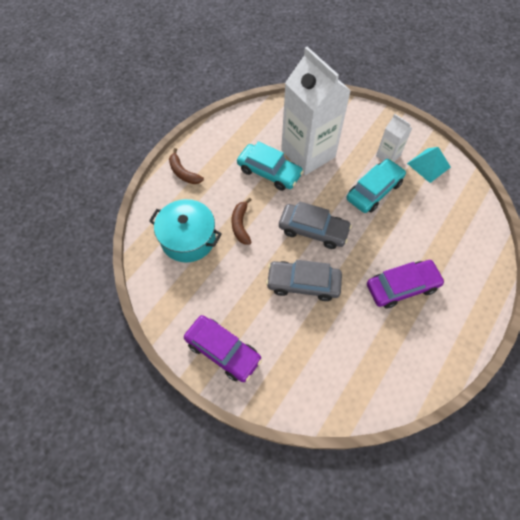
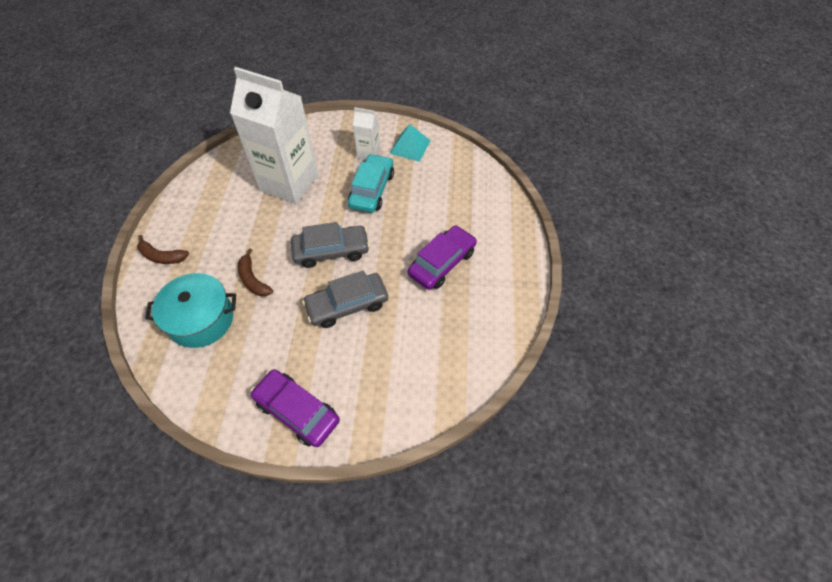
camera: 30 degrees left, 5 degrees down
purple car [184,315,262,382] -> purple car turned 150 degrees counterclockwise [250,369,340,447]
turquoise car [237,141,304,191] -> none

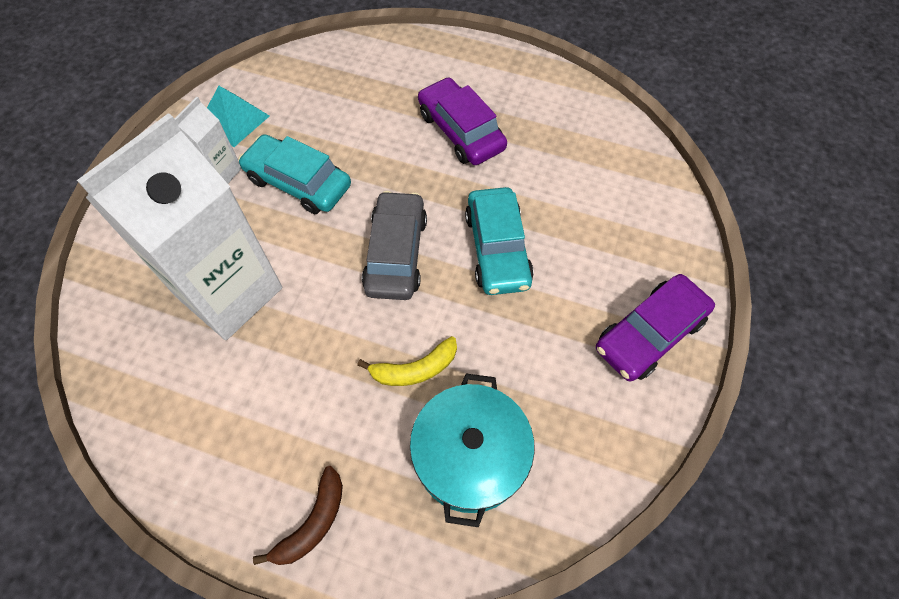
camera: 75 degrees left, 5 degrees up
brown banana [238,248,273,296] -> yellow banana [357,336,457,386]
grey car [302,271,388,328] -> turquoise car [465,187,534,295]

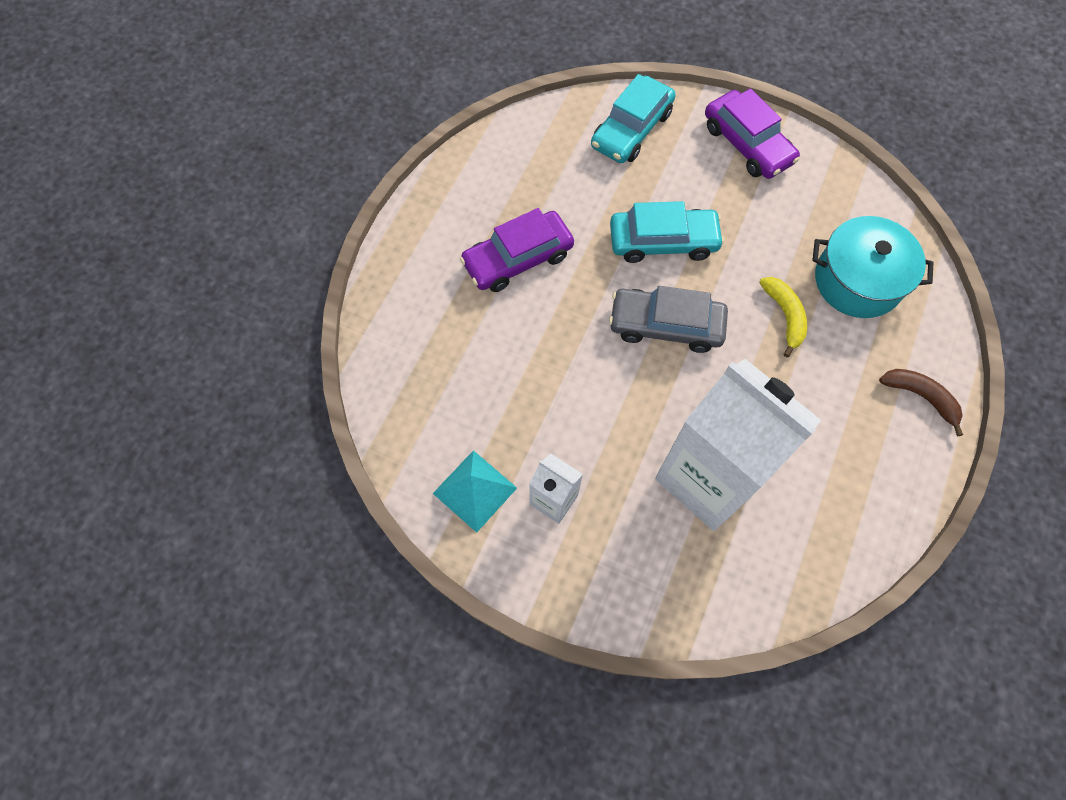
camera: 85 degrees left, 5 degrees up
turquoise car [238,134,351,214] -> turquoise car moved to [591,74,676,163]

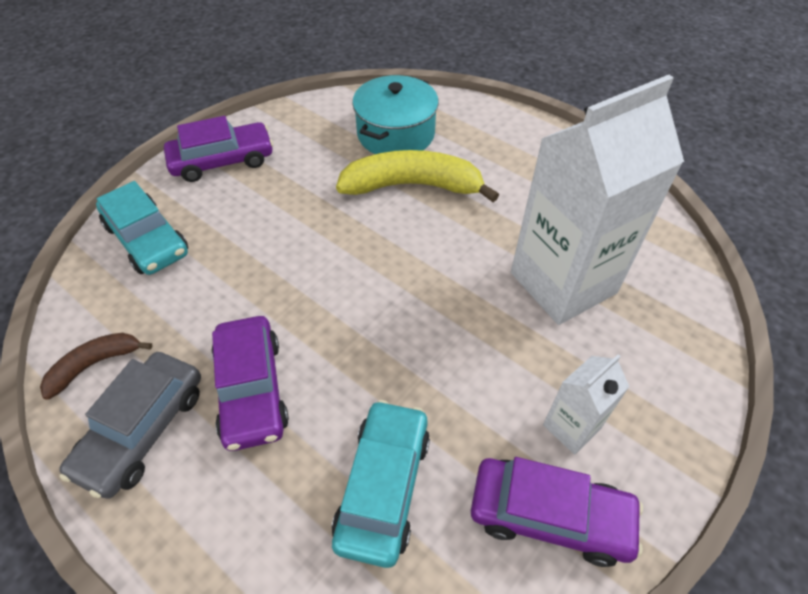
camera: 75 degrees left, 15 degrees down
turquoise pyramid [433,450,517,533] -> purple car [471,457,643,567]
grey car [609,286,728,353] -> grey car moved to [59,352,201,499]
turquoise car [610,201,724,263] -> turquoise car moved to [332,400,430,568]
yellow banana [759,277,807,357] -> yellow banana [336,150,499,202], size x1.87
brown banana [879,369,963,436] -> brown banana moved to [40,333,153,400]

